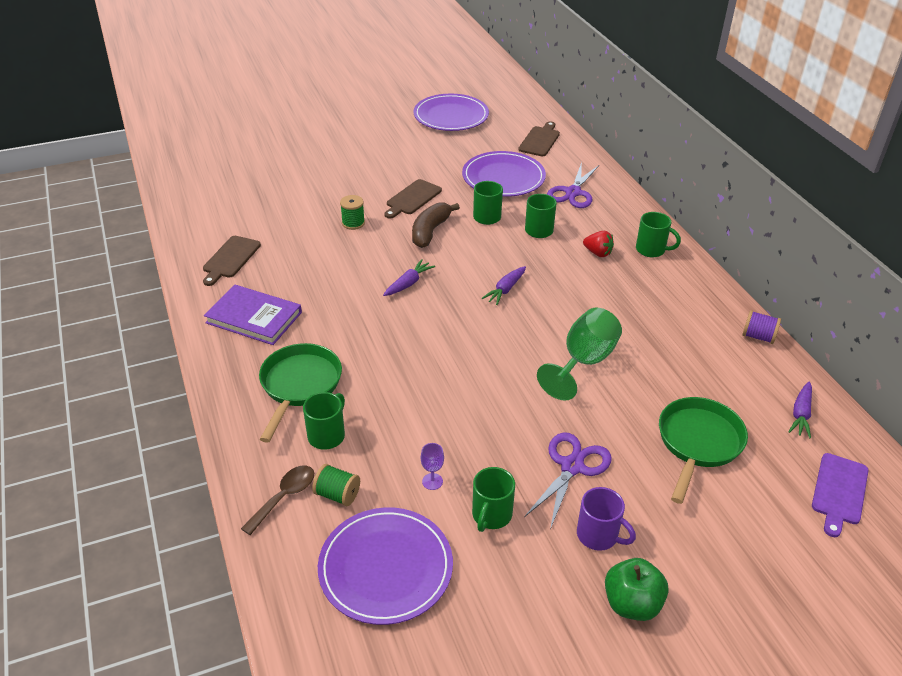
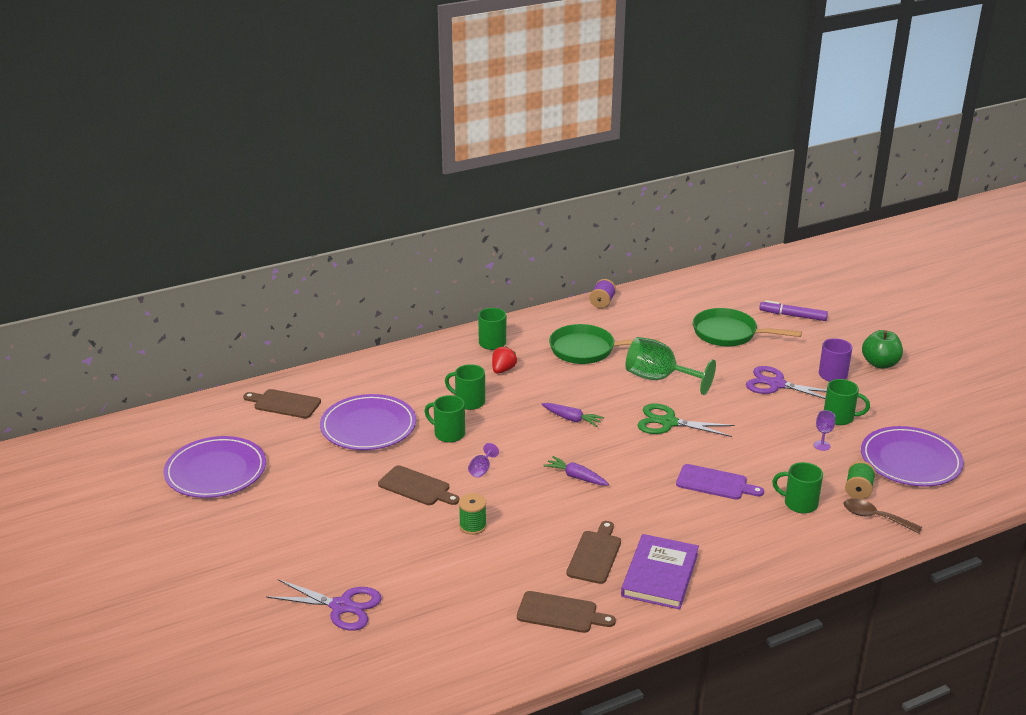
camera: 95 degrees left, 10 degrees down
green pan [259,343,342,443] -> green pan moved to [549,324,660,364]
brown banana [412,202,460,248] -> purple goblet [468,443,499,478]
purple scissors [547,162,599,208] -> purple scissors moved to [266,579,382,631]
purple carrot [788,382,812,439] -> none
purple cutting board [812,453,869,537] -> purple cutting board moved to [676,464,764,500]
none -> brown cutting board [567,521,621,584]
none -> green scissors [637,403,735,437]
none -> purple marker [759,300,828,321]

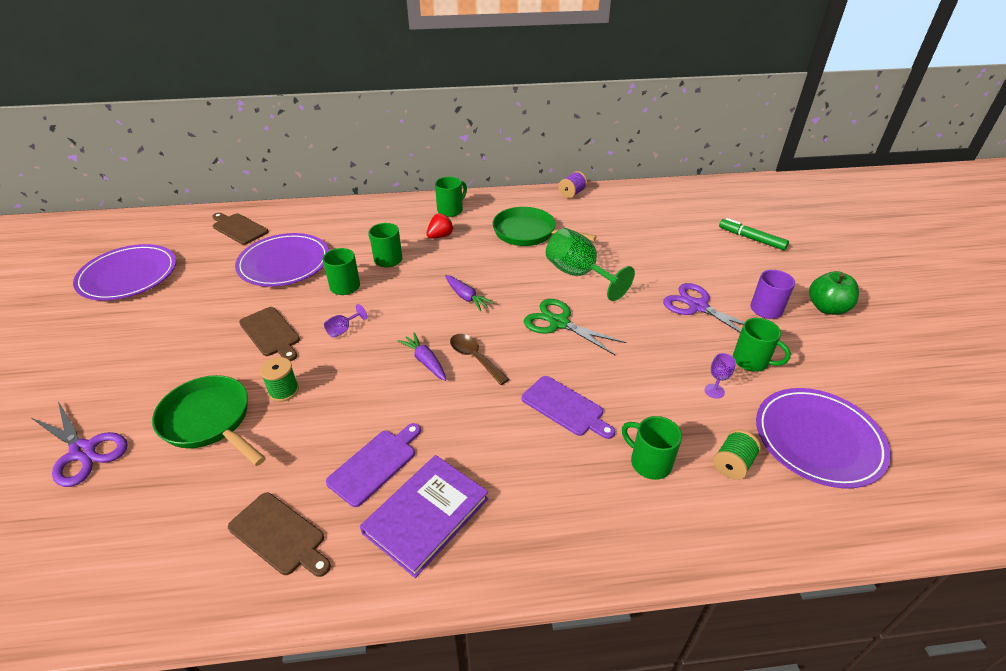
camera: 20 degrees right, 10 degrees up
brown cutting board [567,521,621,584] -> purple cutting board [326,423,421,507]
green pan [693,308,802,346] -> green pan moved to [152,375,266,466]
purple marker [759,300,828,321] -> green marker [719,218,789,250]
brown spoon [844,499,922,533] -> brown spoon moved to [450,334,509,385]

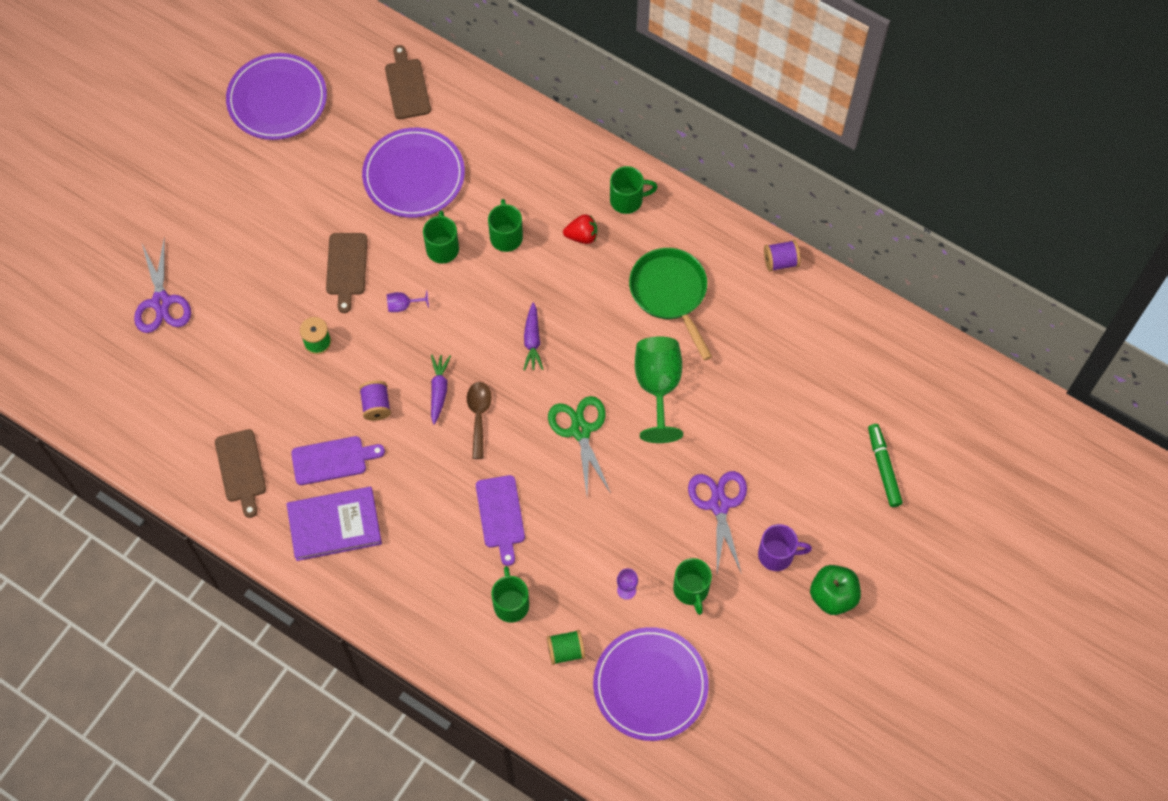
camera: 40 degrees right, 25 degrees up
green pan [152,375,266,466] -> none
none -> purple spool [359,381,391,421]

